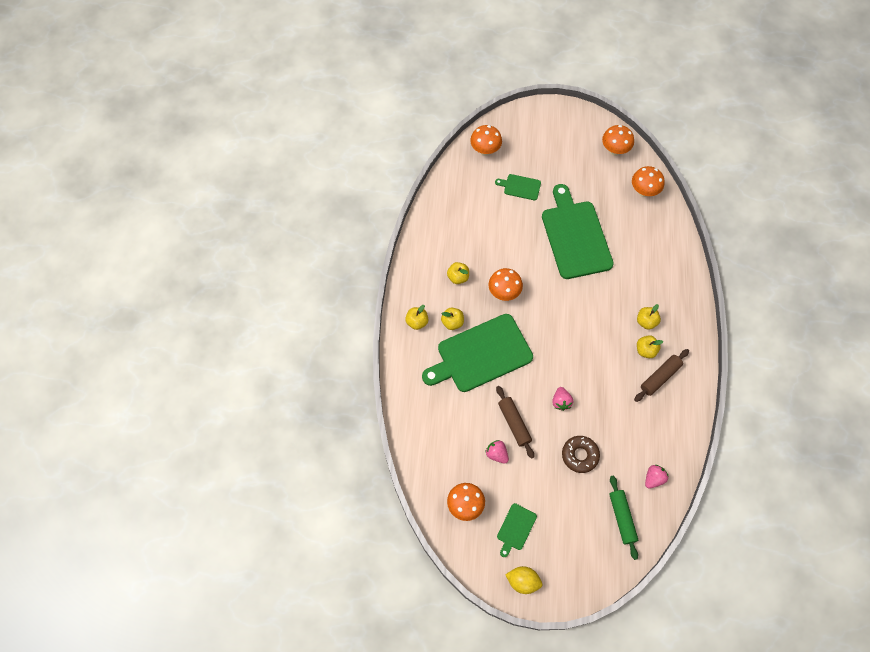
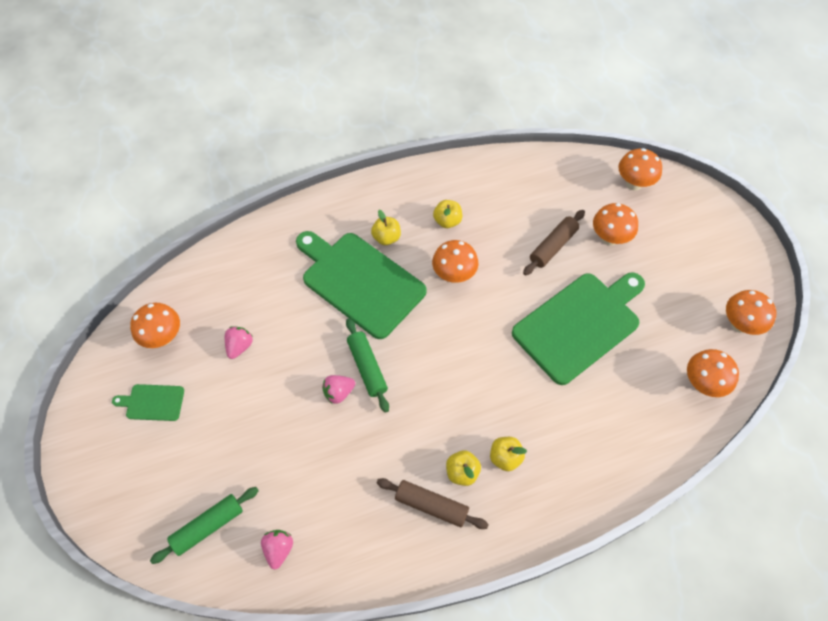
camera: 65 degrees right, 5 degrees down
yellow apple [405,305,428,330] -> none
green cutting board [495,174,541,200] -> orange mushroom [593,203,638,246]
brown rolling pin [496,386,534,459] -> brown rolling pin moved to [523,210,585,276]
yellow lemon [505,566,542,594] -> none
brown donut [562,436,600,473] -> none
pink strawberry [645,465,669,489] -> pink strawberry turned 105 degrees counterclockwise [261,530,293,569]
none -> green rolling pin [346,318,389,413]

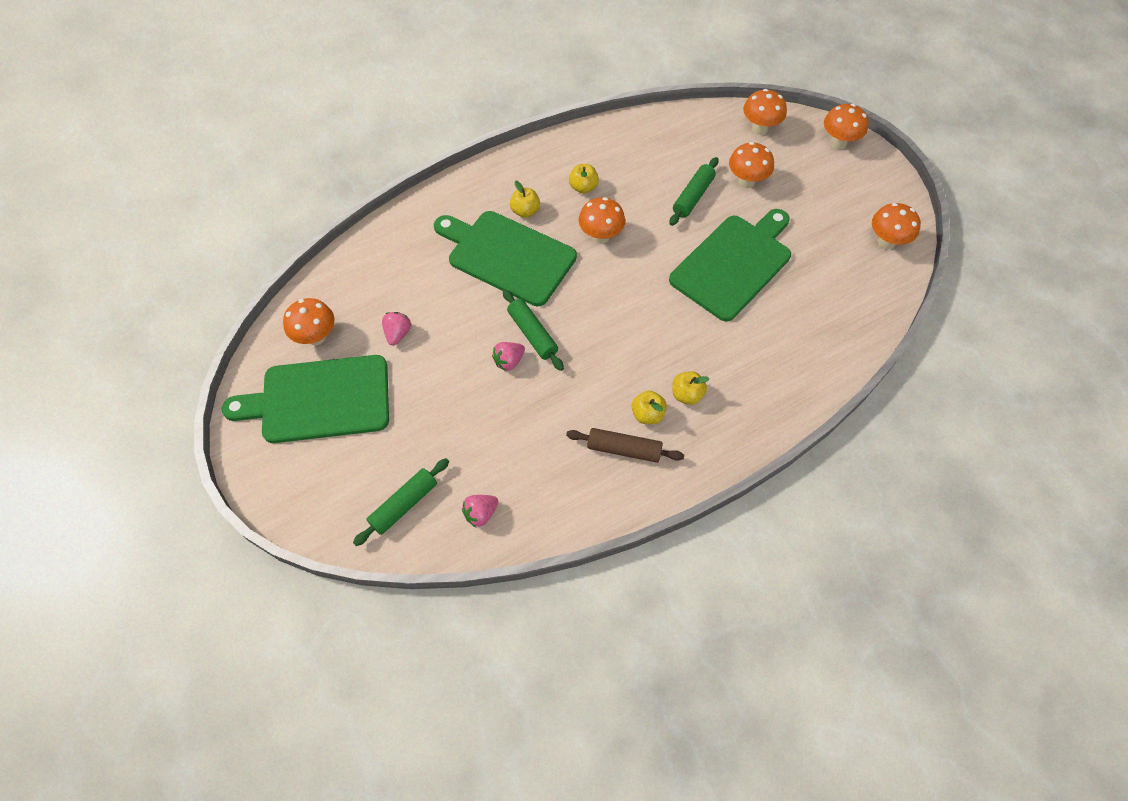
camera: 10 degrees left, 0 degrees up
green cutting board [112,384,184,421] -> green cutting board [222,355,389,443], size x2.25
pink strawberry [261,530,293,569] -> pink strawberry turned 120 degrees counterclockwise [462,495,499,527]
brown rolling pin [523,210,585,276] -> green rolling pin [669,157,718,226]
orange mushroom [687,349,739,397] -> orange mushroom moved to [824,104,868,149]

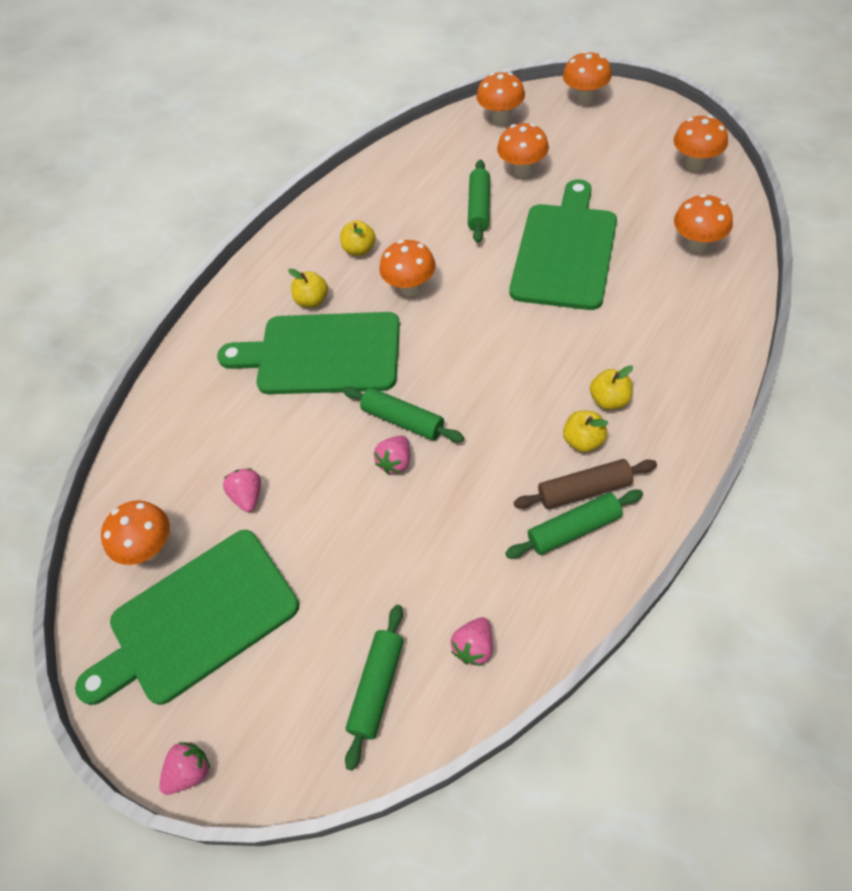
camera: 20 degrees left, 5 degrees down
none -> pink strawberry [159,742,210,795]
none -> green rolling pin [505,490,643,558]
none -> orange mushroom [674,194,733,253]

